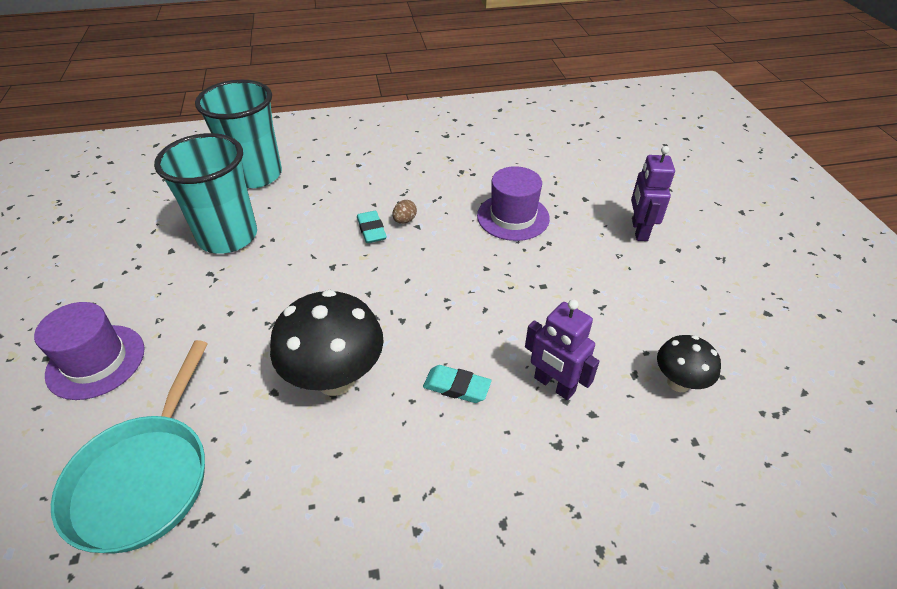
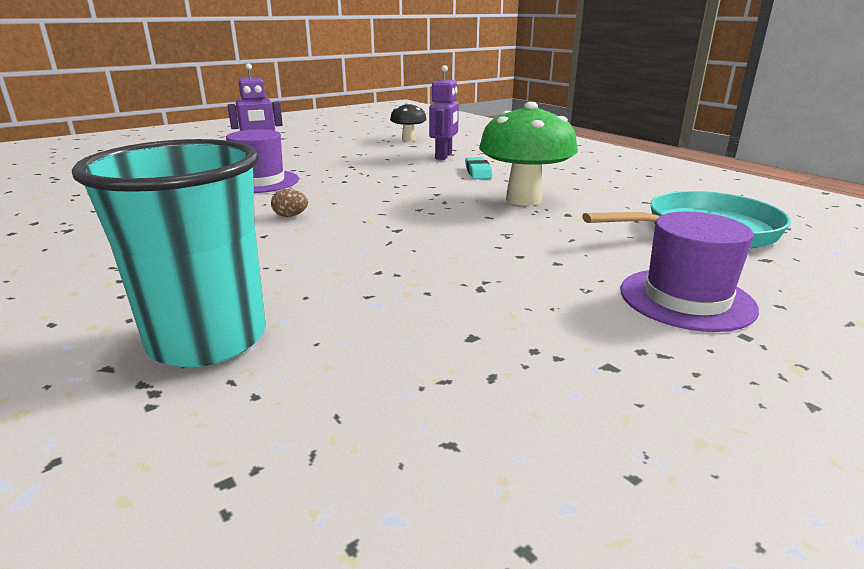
camera: 115 degrees left, 20 degrees down
turquoise cup [154,133,257,254] -> none
black mushroom [270,290,384,396] -> green mushroom [479,102,578,206]
turquoise eraser [357,211,387,243] -> none

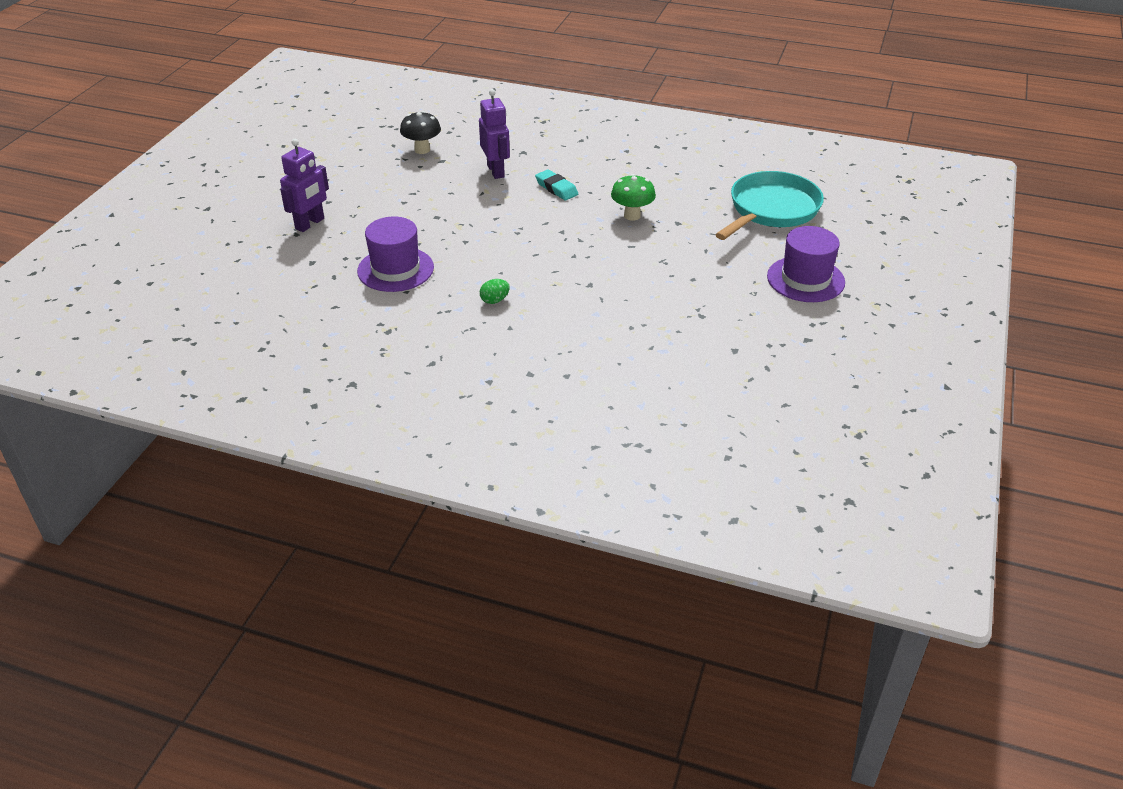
camera: 35 degrees left, 15 degrees up
turquoise cup [72,139,266,367] -> none
brown egg [271,189,308,217] -> green egg [480,279,510,304]
green mushroom [479,102,578,206] -> green mushroom [611,174,656,221], size x0.56

